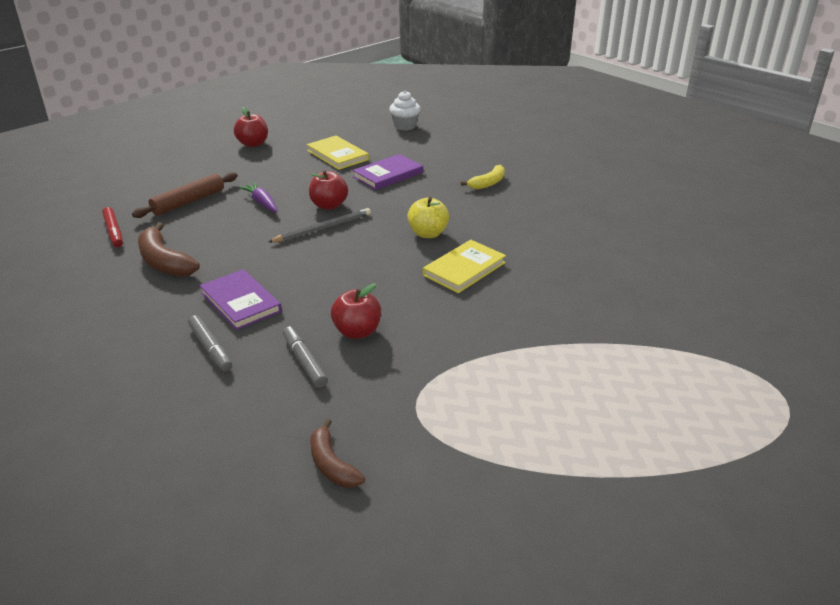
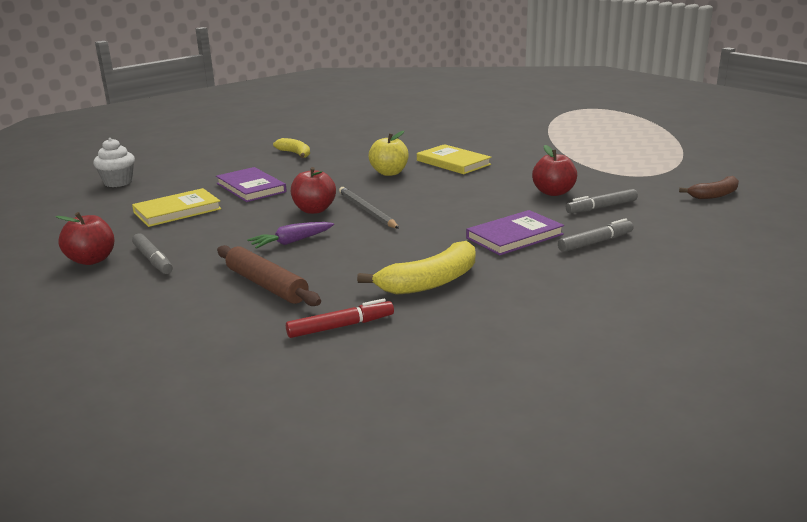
camera: 85 degrees left, 10 degrees down
brown banana [138,222,200,277] -> yellow banana [357,241,475,295]
none -> grey marker [132,233,173,274]

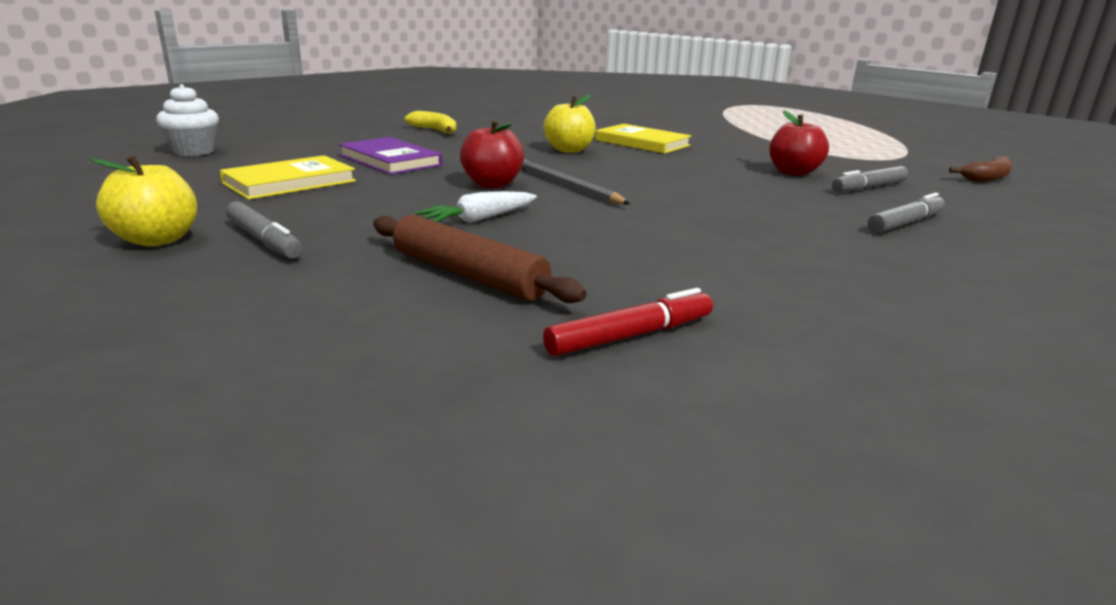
camera: 10 degrees left, 0 degrees up
red apple [56,212,114,265] -> yellow apple [90,155,197,247]
purple carrot [247,222,334,249] -> white carrot [415,191,537,223]
yellow banana [357,241,475,295] -> none
purple book [466,210,564,256] -> none

